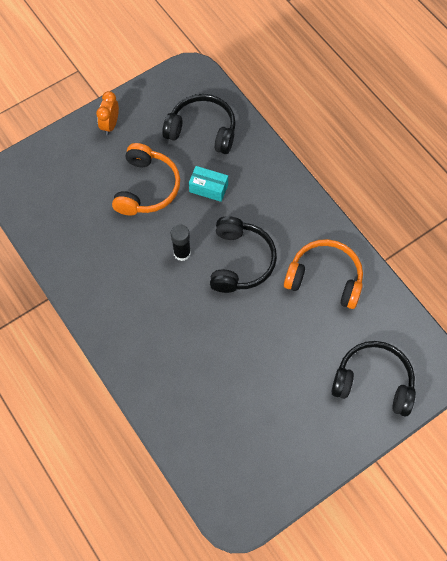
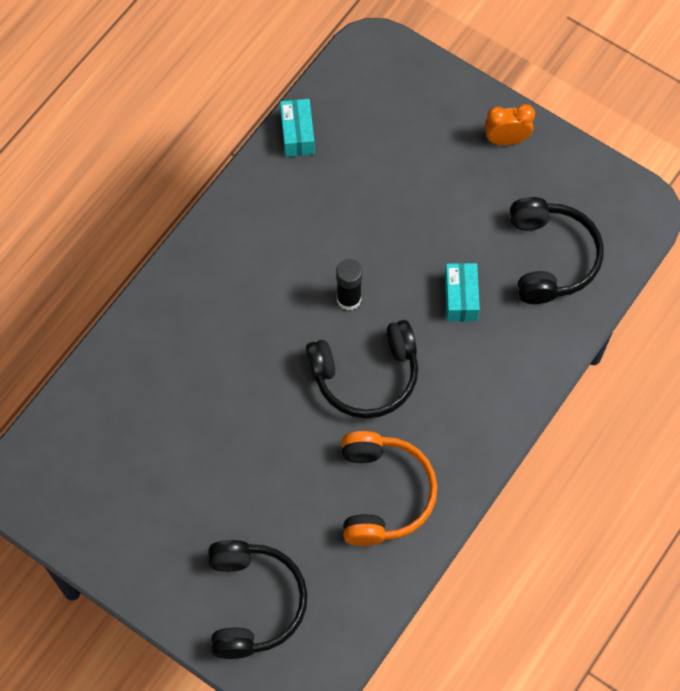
camera: 70 degrees right, 0 degrees up
orange headphones [112,143,180,216] -> none
none -> turquoise box [280,99,315,157]

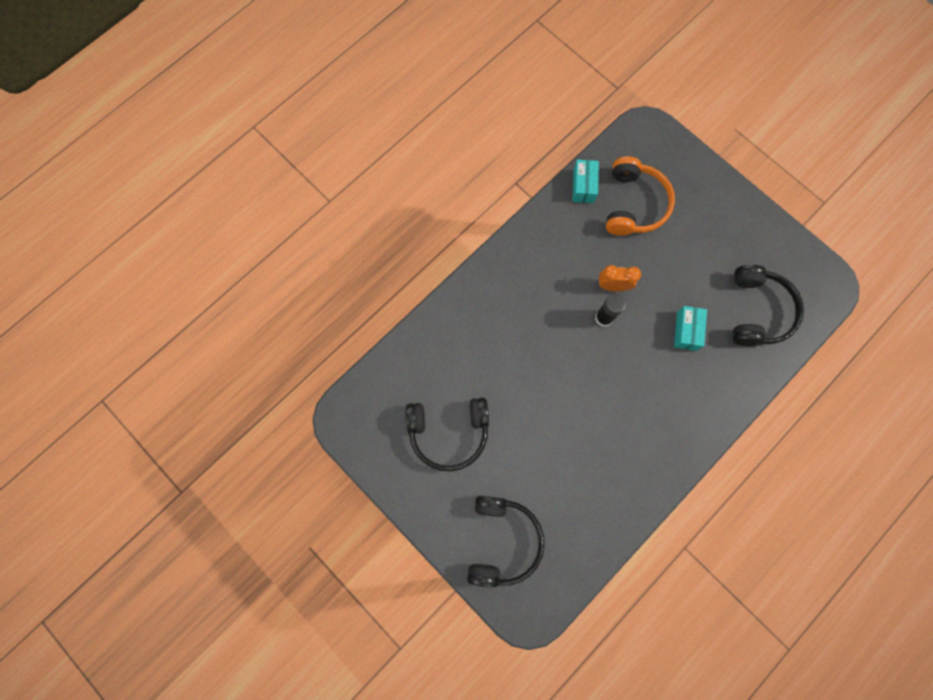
camera: 10 degrees right, 10 degrees up
black headphones [306,320,418,419] -> black headphones moved to [405,398,489,472]
orange headphones [341,431,438,546] -> orange headphones moved to [606,156,675,236]
orange clock [485,104,535,145] -> orange clock moved to [599,265,641,291]

